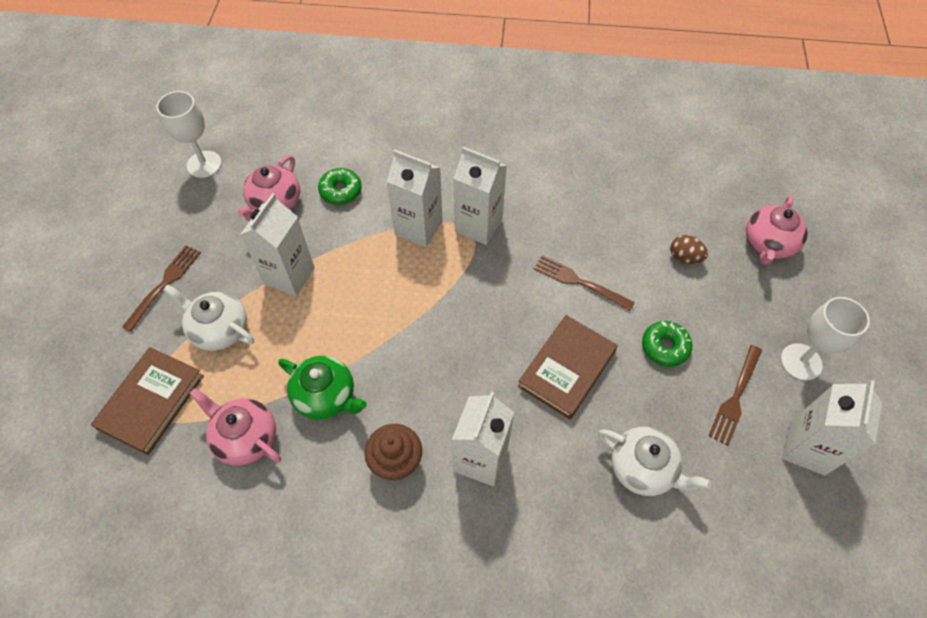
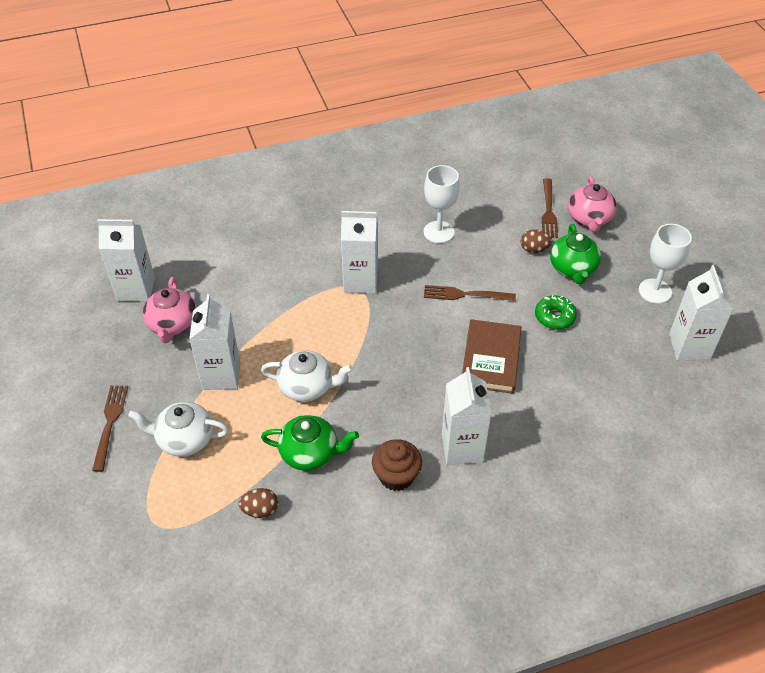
camera: 25 degrees left, 10 degrees down
brown book [91,347,204,455] -> none
white goblet [157,91,222,178] -> white goblet moved to [424,165,460,243]
pink teapot [189,388,281,466] -> brown egg [238,488,278,518]
green donut [318,168,362,205] -> none
white carton [386,150,442,247] -> white carton moved to [97,219,155,302]
white teapot [598,427,712,496] -> white teapot moved to [261,350,353,402]
brown fork [708,345,762,446] -> brown fork moved to [542,178,558,238]
none -> green teapot [550,224,601,284]

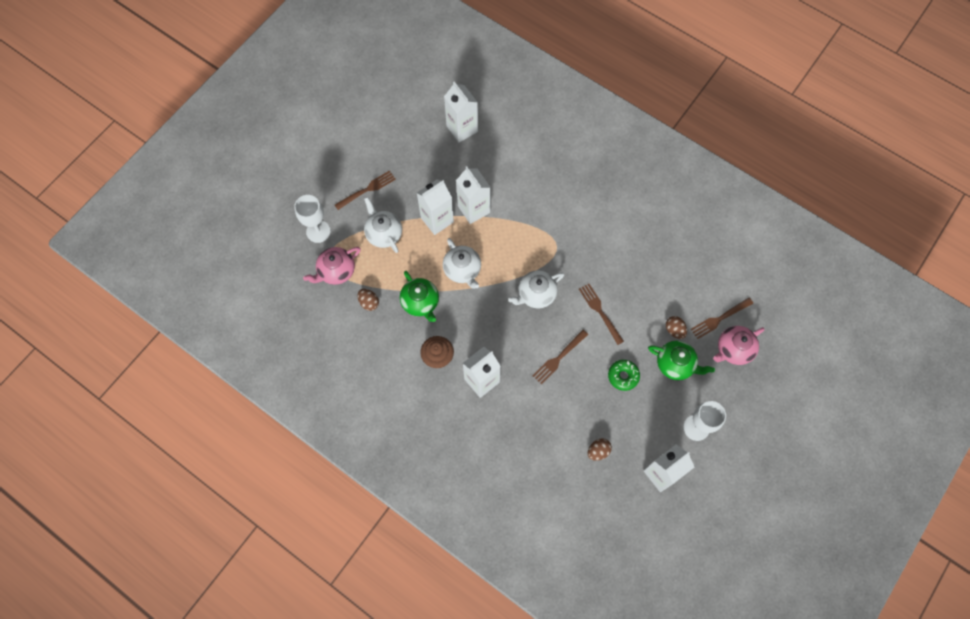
camera: 55 degrees right, 20 degrees up
pink teapot [143,277,197,343] -> pink teapot moved to [303,247,361,285]
white carton [341,211,378,294] -> white carton moved to [456,166,491,224]
white goblet [424,165,460,243] -> white goblet moved to [294,195,331,243]
brown book [462,319,521,394] -> brown fork [533,330,588,385]
green teapot [550,224,601,284] -> green teapot turned 120 degrees counterclockwise [648,341,715,380]
none -> white teapot [508,270,564,308]
none -> brown egg [587,438,612,461]

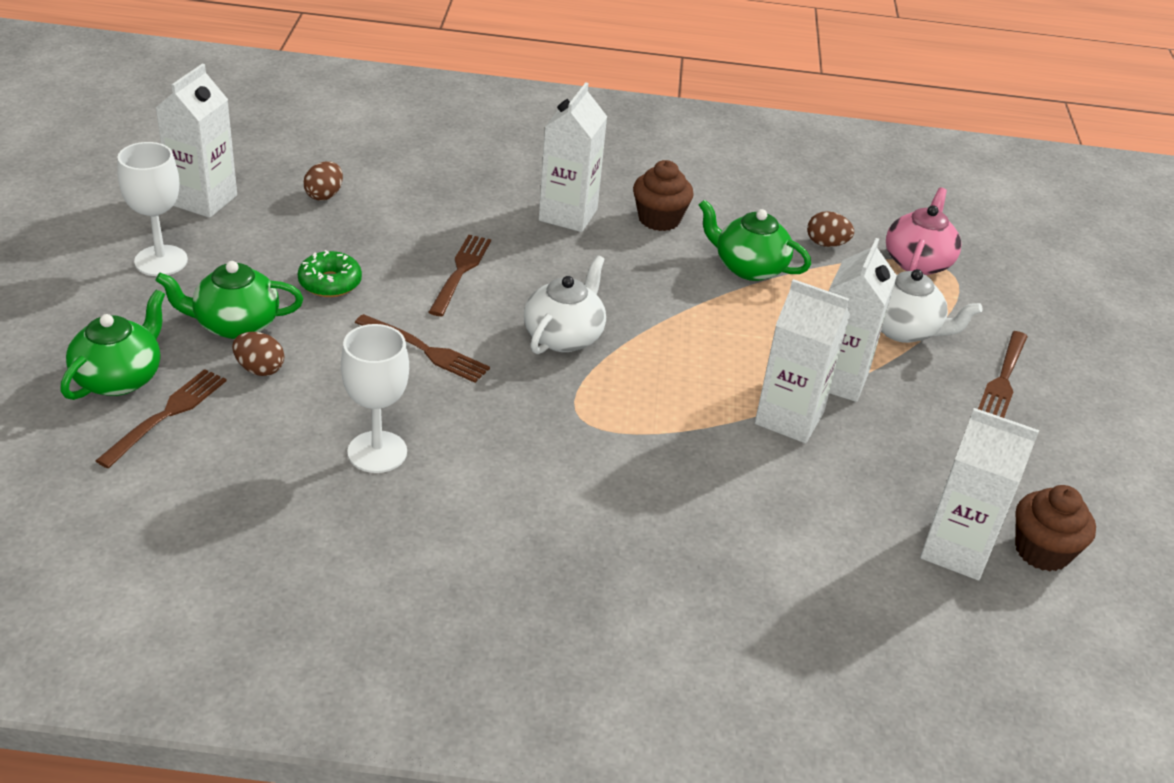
camera: 145 degrees right, 30 degrees down
white goblet [294,195,331,243] -> white goblet moved to [341,324,409,473]
white teapot [443,238,481,289] -> none
pink teapot [713,326,765,365] -> green teapot [60,290,165,400]
none -> brown cupcake [1015,485,1096,572]

